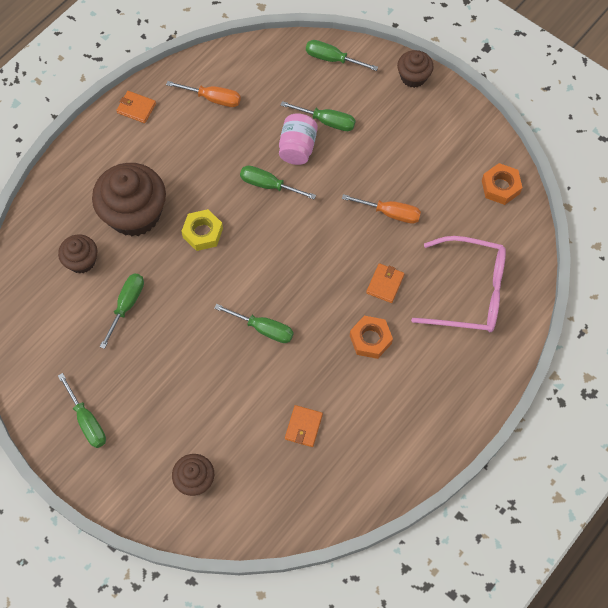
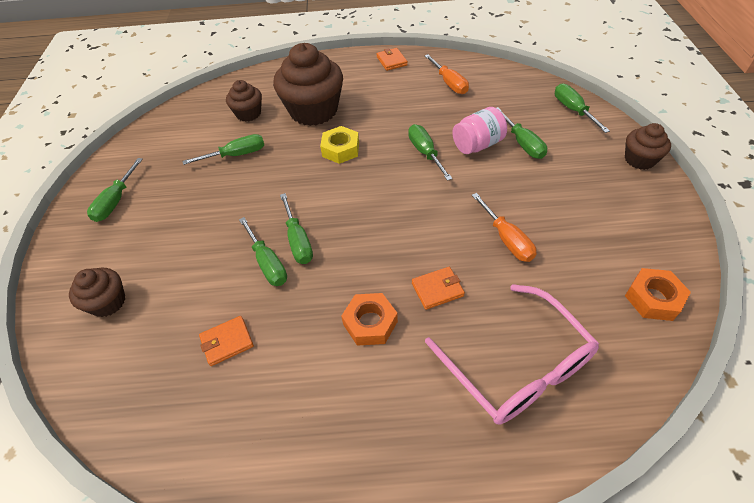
camera: 50 degrees right, 15 degrees down
none -> green screwdriver [239,217,287,286]

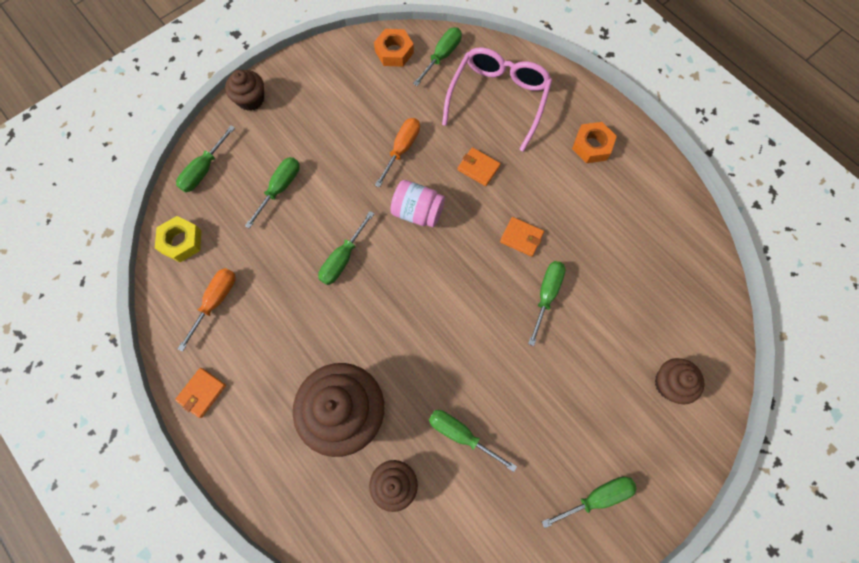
camera: 130 degrees left, 20 degrees up
orange wallet [199,316,254,366] -> orange wallet moved to [500,217,544,257]
green screwdriver [280,193,313,264] -> green screwdriver moved to [413,27,462,86]
yellow nut [320,126,359,164] -> yellow nut moved to [155,216,201,262]
orange nut [341,293,398,346] -> orange nut moved to [572,122,617,163]
pink jar [452,107,507,154] -> pink jar moved to [390,180,445,227]

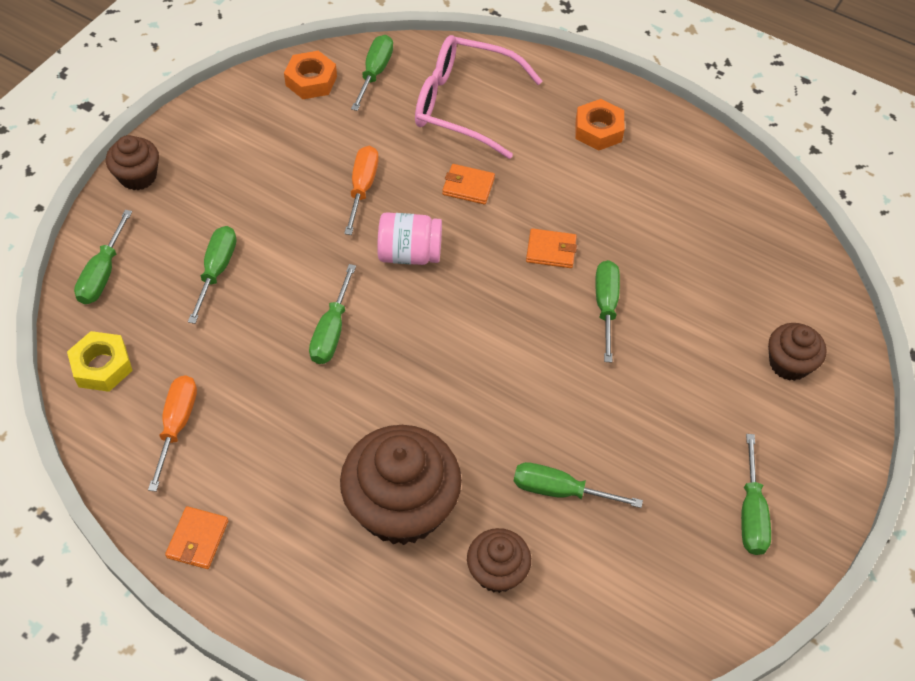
camera: 20 degrees left, 15 degrees down
pink glasses [442,48,552,152] -> pink glasses turned 75 degrees counterclockwise [415,35,542,159]
green screwdriver [542,477,637,528] -> green screwdriver turned 135 degrees clockwise [741,434,771,555]

